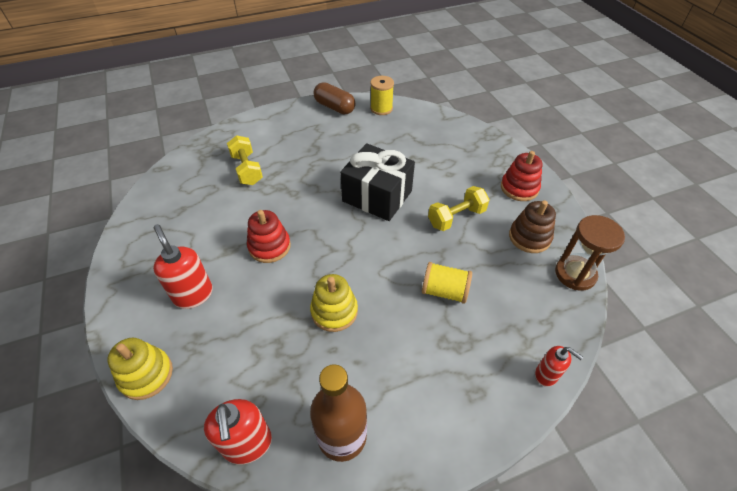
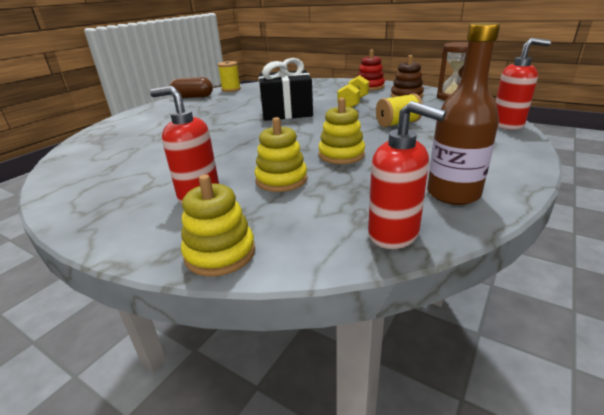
camera: 35 degrees left, 20 degrees down
yellow dumbbell [227,135,263,185] -> none
red stacking toy [247,210,291,263] -> none
red soap dispenser [535,346,583,387] -> red soap dispenser [496,38,551,130], size x1.62
none -> yellow stacking toy [255,117,307,192]

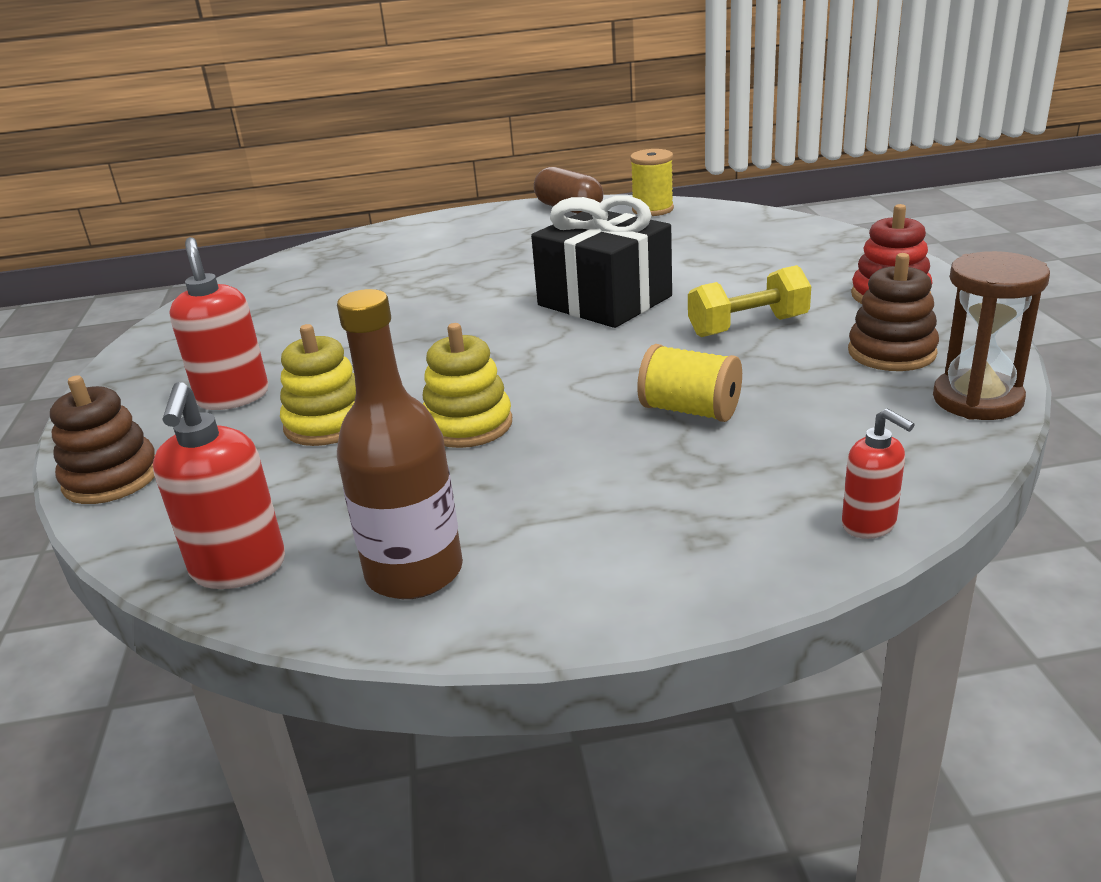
camera: 50 degrees right, 0 degrees up
yellow stacking toy [181,174,255,276] -> brown stacking toy [50,375,155,504]
red soap dispenser [496,38,551,130] -> red soap dispenser [842,409,915,539], size x0.62

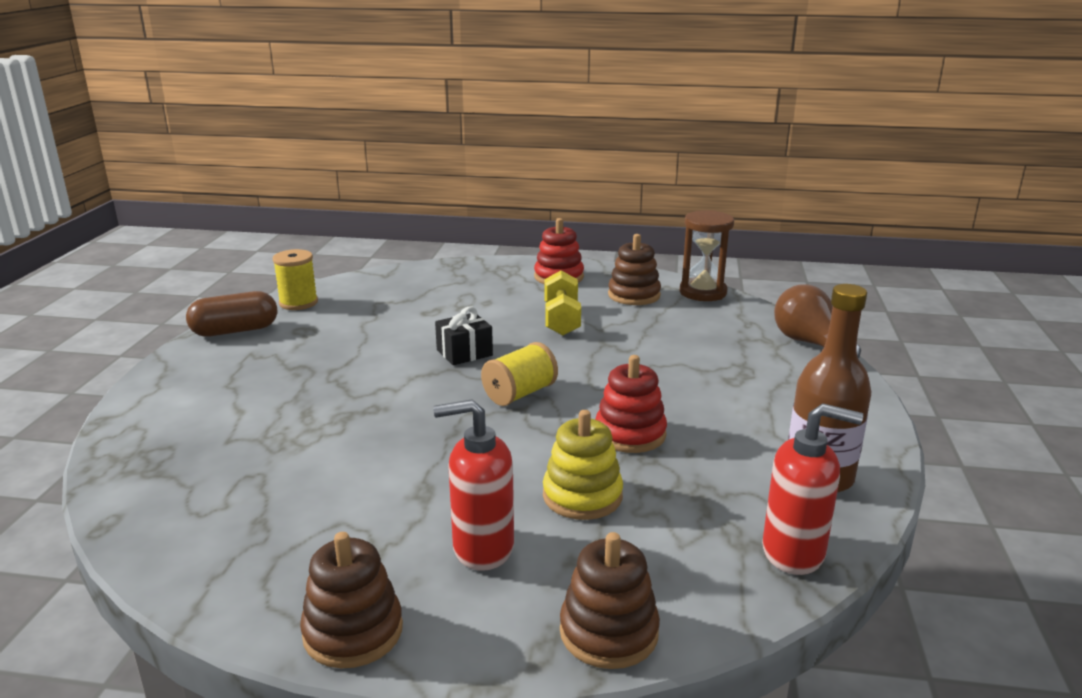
camera: 75 degrees left, 5 degrees down
yellow stacking toy [423,323,512,448] -> red stacking toy [595,355,667,453]
black gift [531,196,672,328] -> black gift [435,307,493,365], size x0.52
yellow spool [637,344,742,422] -> yellow spool moved to [481,342,558,406]
red soap dispenser [842,409,915,539] -> brown light bulb [774,284,861,359]
none -> brown stacking toy [300,532,403,668]

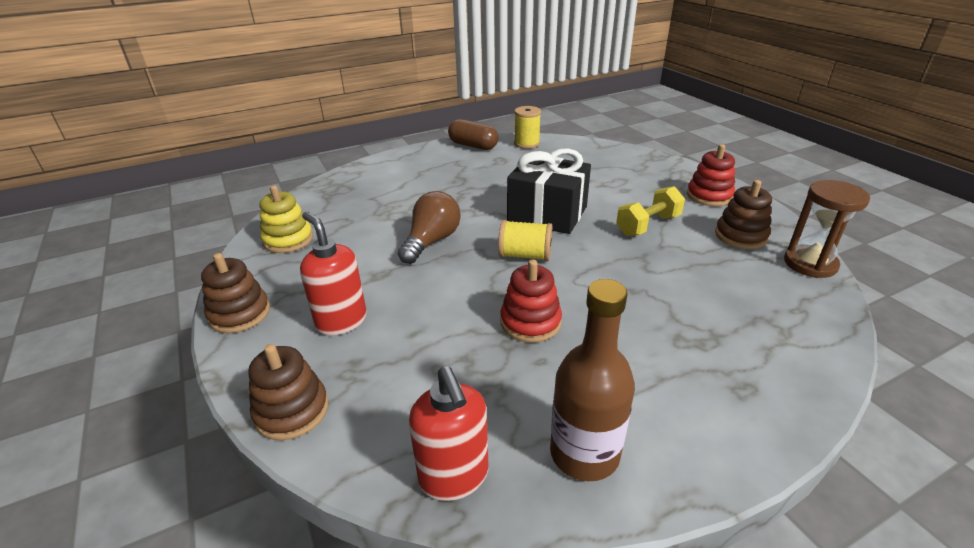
camera: 55 degrees right, 10 degrees up
black gift [435,307,493,365] -> black gift [507,148,591,234], size x1.93
yellow stacking toy [543,410,623,520] -> yellow stacking toy moved to [260,185,313,253]
brown light bulb [774,284,861,359] -> brown light bulb moved to [398,191,461,264]

